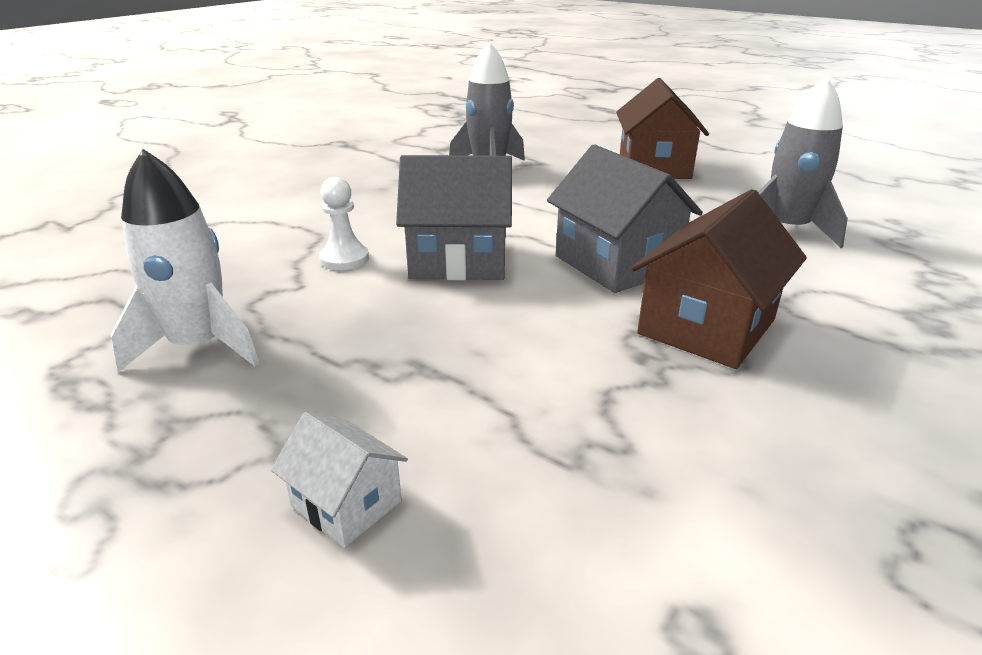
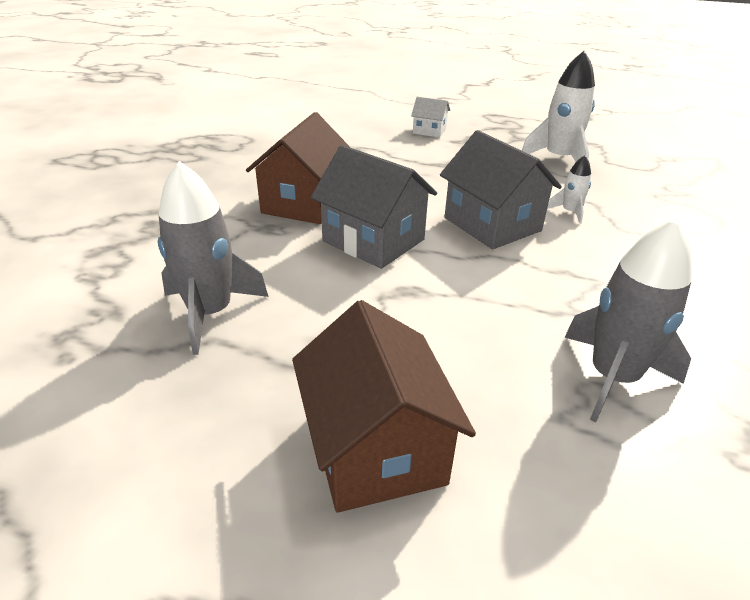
camera: 160 degrees right, 5 degrees up
white pawn [319,177,369,270] -> white rocket [547,155,591,224]
grey house [396,155,512,280] -> grey house turned 75 degrees clockwise [440,130,562,249]

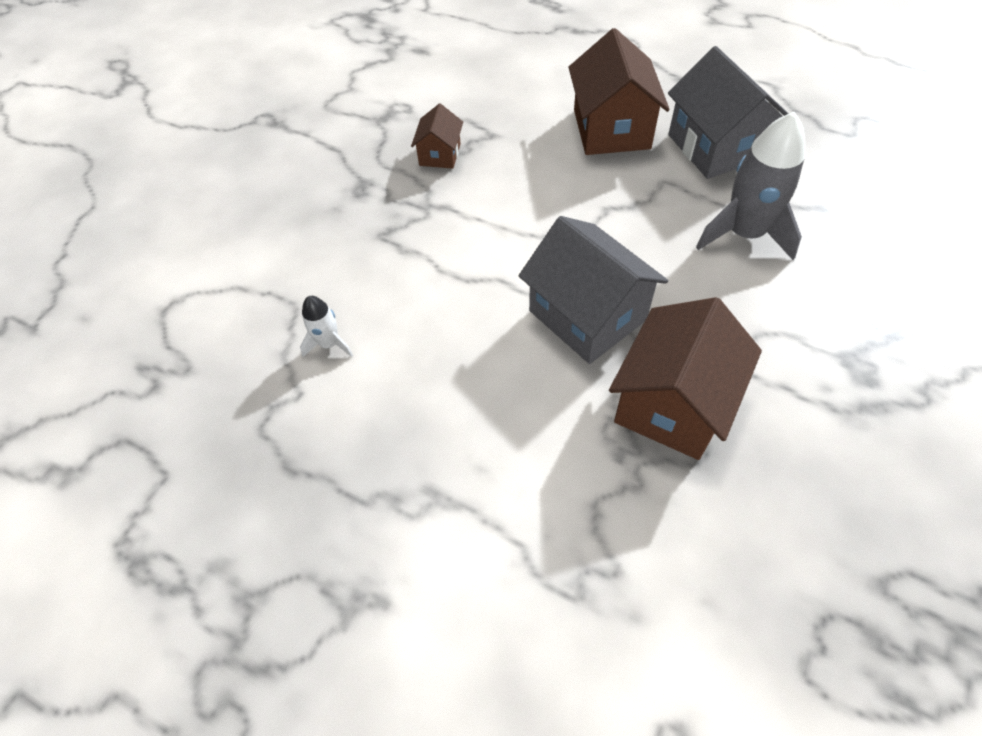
camera: 165 degrees left, 20 degrees up
white house [411,97,450,138] -> none
grey house [440,130,562,249] -> grey house moved to [668,46,789,179]
white rocket [522,51,595,162] -> none
grey rocket [564,218,692,422] -> brown house [411,103,463,169]

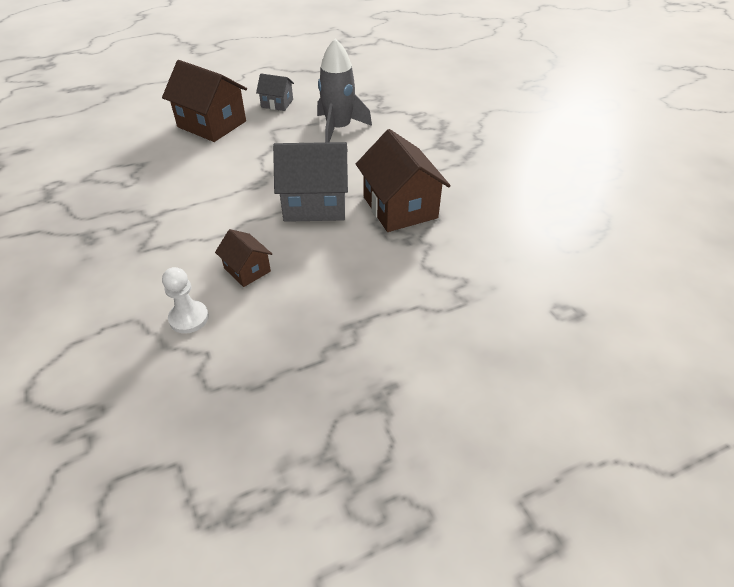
camera: 55 degrees left, 10 degrees down
white rocket [300,296,353,357] -> white pawn [162,267,209,334]
brown house [411,103,463,169] -> brown house moved to [215,229,272,287]
grey house [668,46,789,179] -> grey house [256,73,294,111], size x0.53

